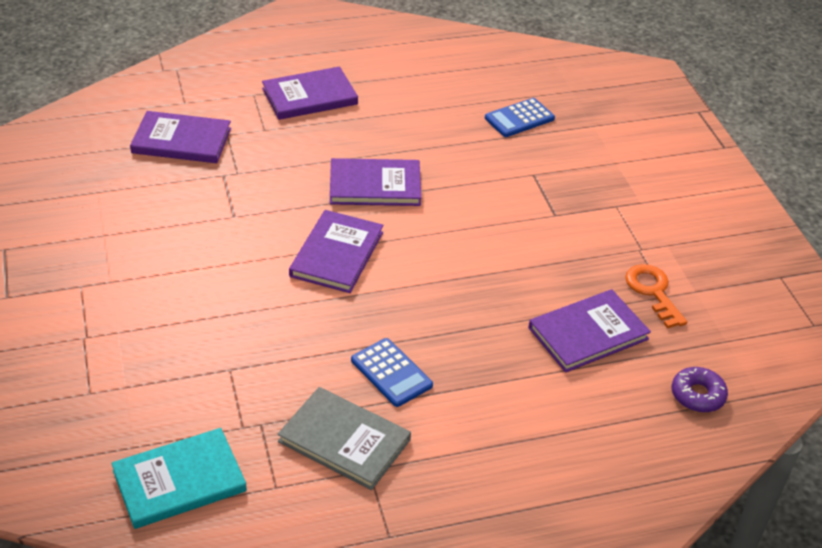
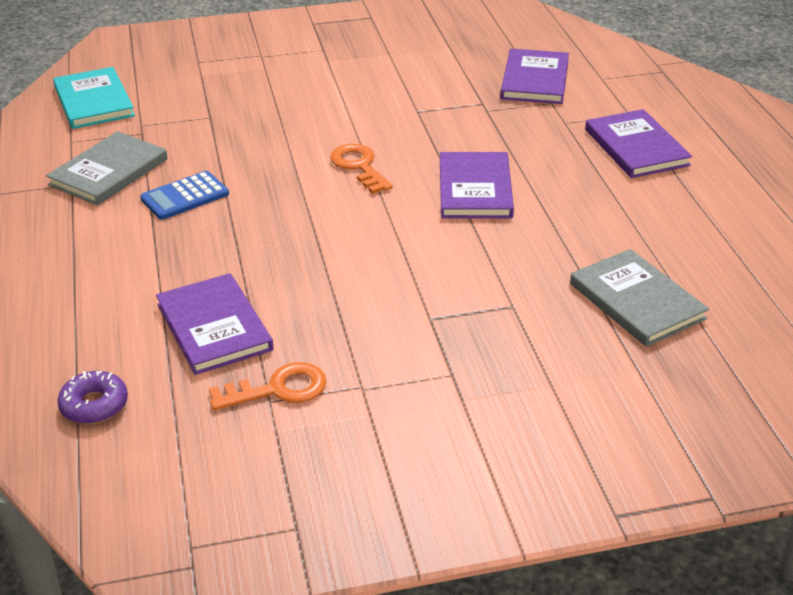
camera: 95 degrees right, 5 degrees down
purple book [289,210,383,293] -> orange key [330,144,393,194]
blue calculator [485,98,555,137] -> grey book [570,249,709,347]

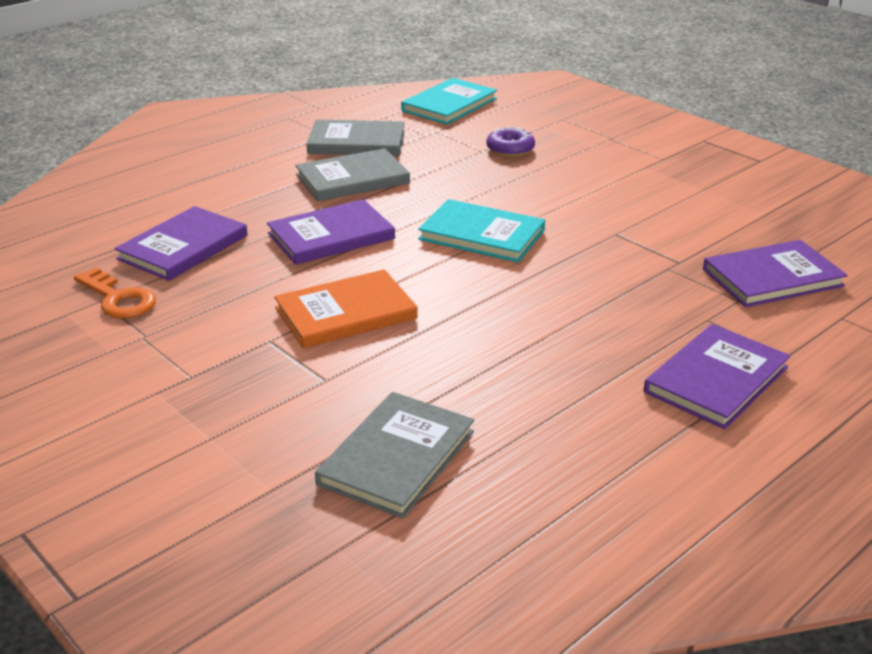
camera: 60 degrees right, 5 degrees down
purple donut [57,371,128,424] -> purple donut moved to [486,126,535,157]
blue calculator [140,171,229,220] -> grey book [295,148,410,201]
orange key [330,144,393,194] -> turquoise book [418,199,545,262]
purple book [440,152,514,218] -> purple book moved to [267,199,395,265]
none -> orange book [274,270,418,348]

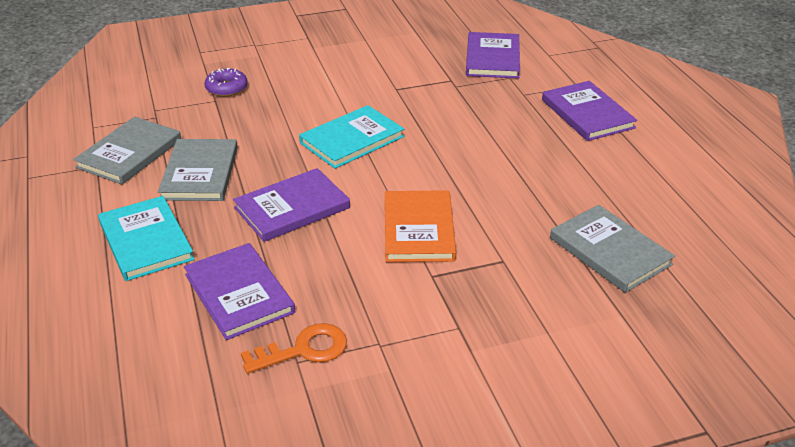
camera: 65 degrees left, 5 degrees up
purple book [267,199,395,265] -> purple book turned 60 degrees clockwise [233,168,350,242]
turquoise book [401,78,497,125] -> turquoise book moved to [98,196,194,281]

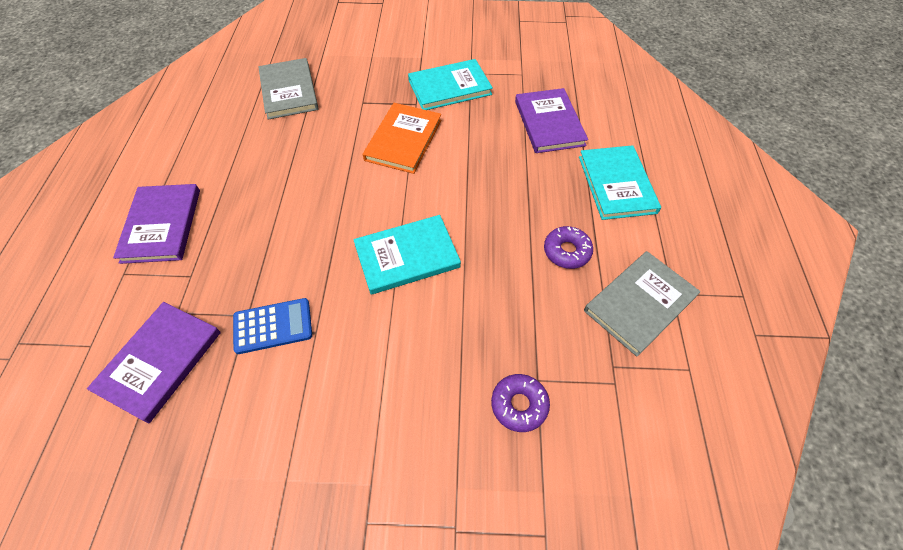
camera: 160 degrees left, 20 degrees up
grey book [158,139,238,201] -> purple donut [544,226,593,269]
purple book [233,168,350,242] -> none
orange key [241,323,347,374] -> none
none -> blue calculator [233,298,312,354]
none -> turquoise book [408,59,493,110]

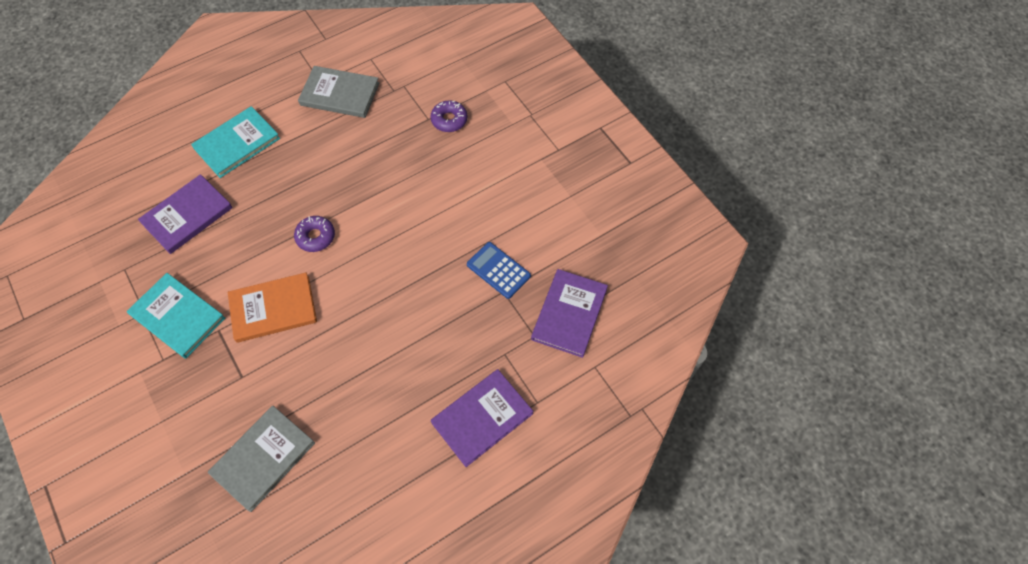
camera: 125 degrees left, 5 degrees up
purple book [87,302,221,423] -> purple book turned 60 degrees counterclockwise [531,269,608,358]
turquoise book [353,215,461,295] -> none
purple donut [544,226,593,269] -> purple donut moved to [294,216,335,252]

